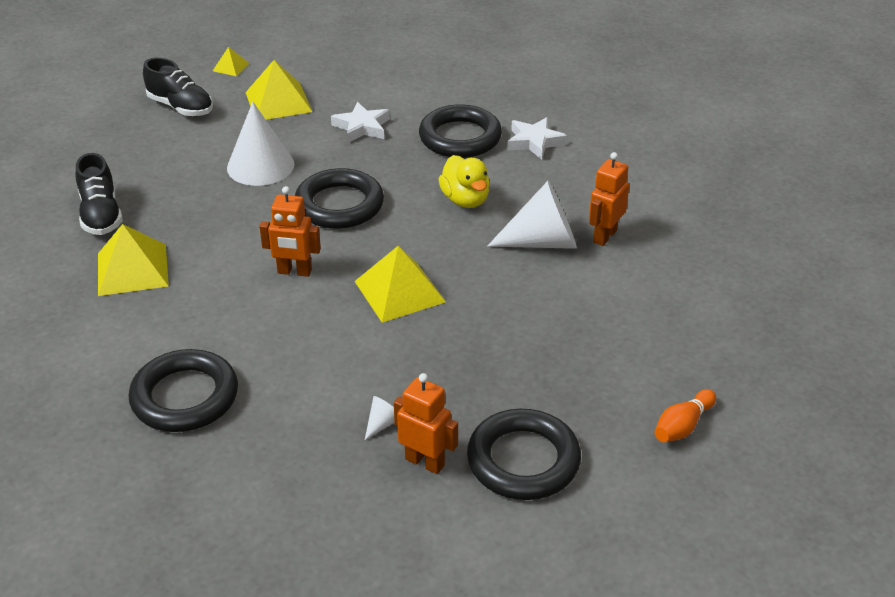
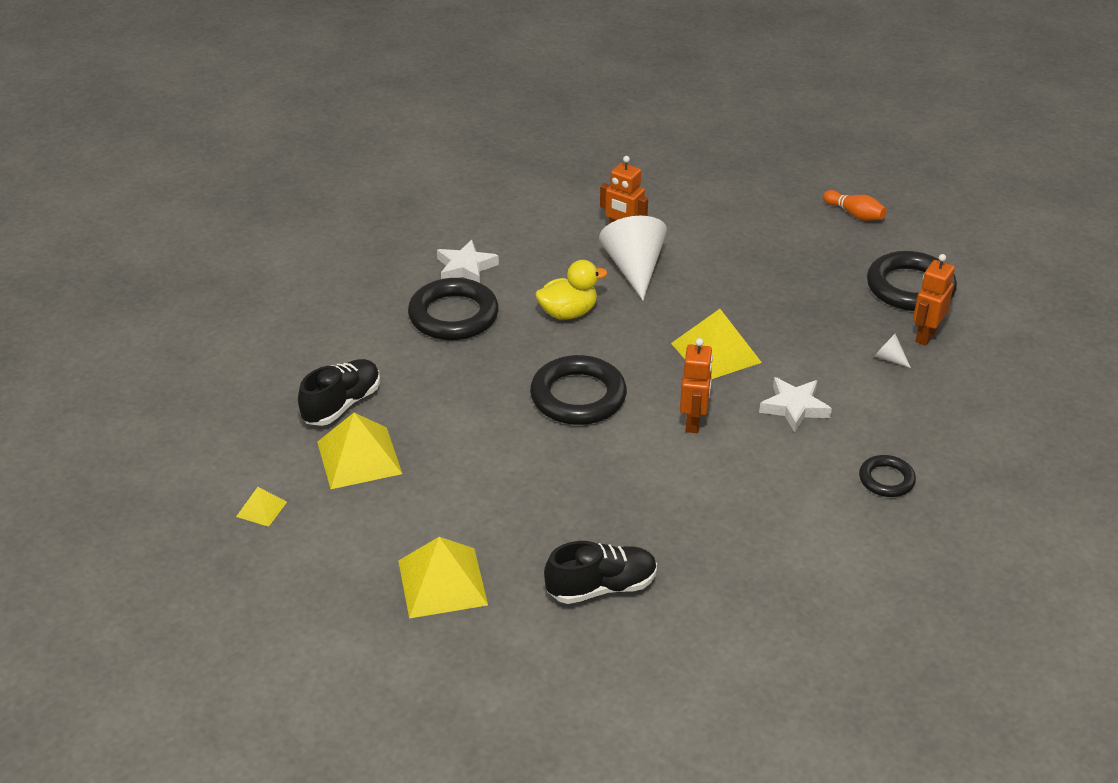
camera: 90 degrees left, 0 degrees up
yellow pyramid [98,224,169,296] -> yellow pyramid moved to [398,537,488,619]
black ring [129,349,238,432] -> black ring [859,455,916,497], size x0.55
black shoe [143,58,213,116] -> black shoe moved to [298,359,380,426]
white cone [227,102,295,186] -> none
white star [331,102,390,143] -> white star moved to [759,377,832,432]

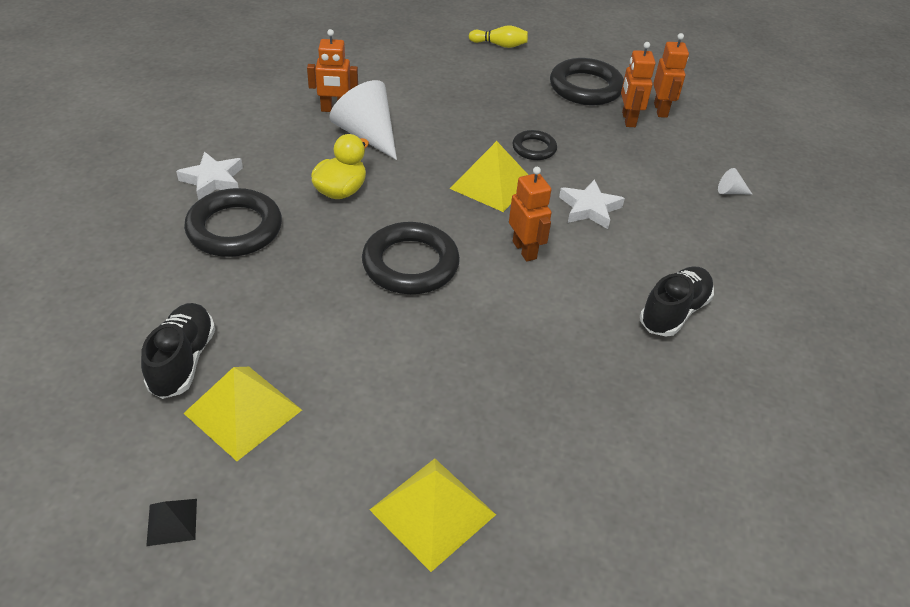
camera: 35 degrees left, 5 degrees up
yellow pyramid [236,487,287,527] -> black pyramid [146,499,197,546]
black shoe [544,541,657,604] -> black shoe moved to [640,266,714,337]
orange bowling pin [823,190,887,221] -> yellow bowling pin [469,25,528,48]
black ring [859,455,916,497] -> black ring moved to [512,130,557,160]
white cone [874,334,911,368] -> white cone moved to [718,168,752,194]
none -> orange robot [653,33,689,118]

